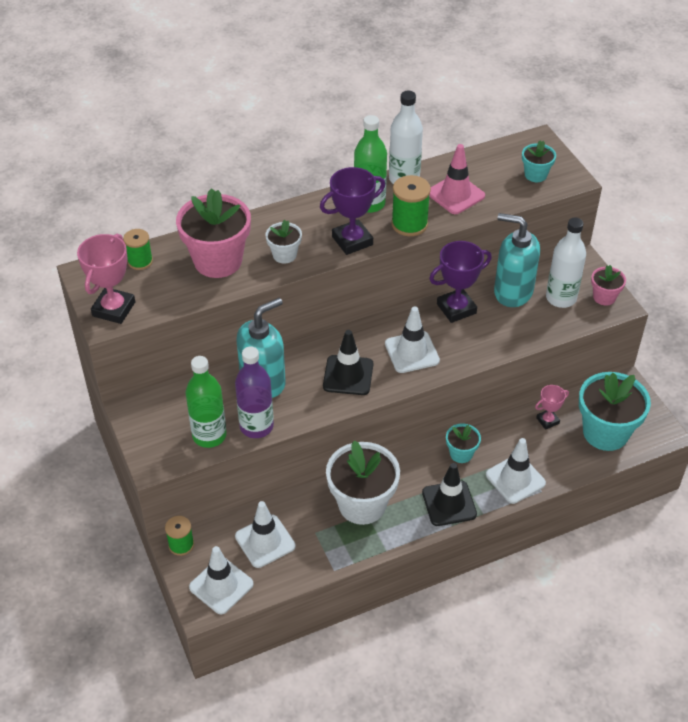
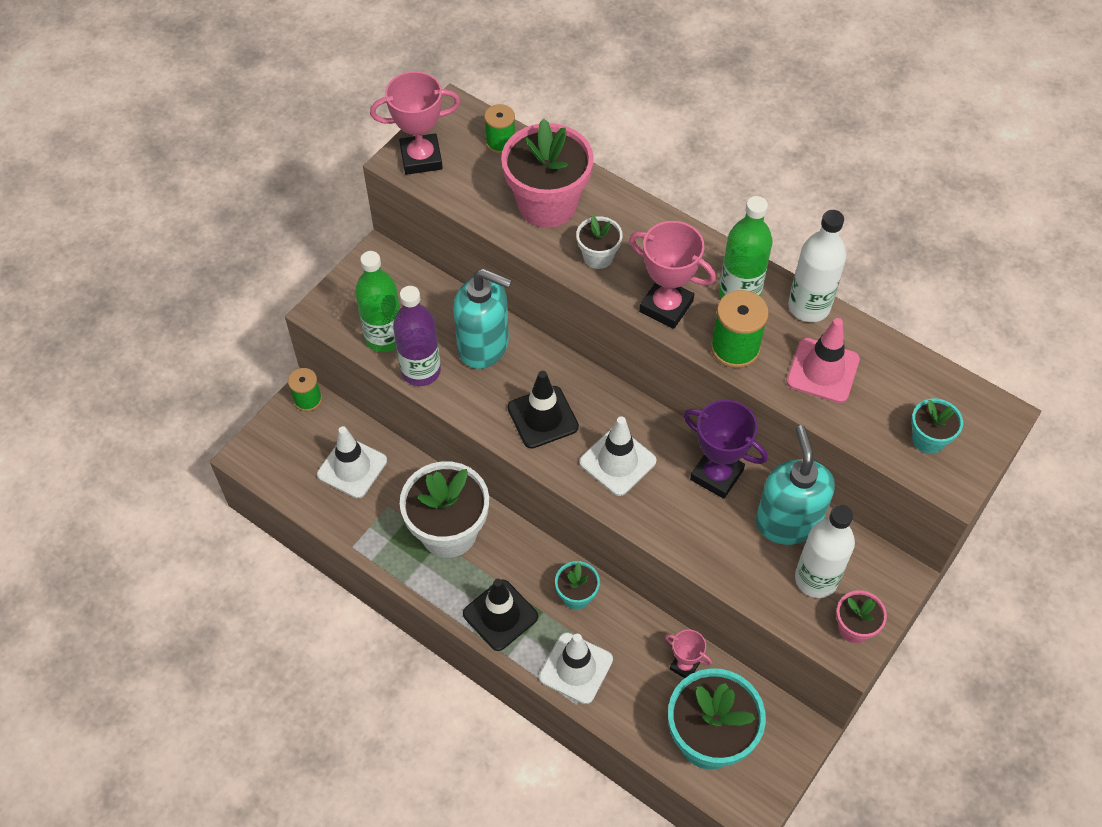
camera: 60 degrees right, 10 degrees up
white traffic cone [189,546,253,615] -> none
purple trophy [320,167,385,255] -> pink trophy [629,221,716,329]

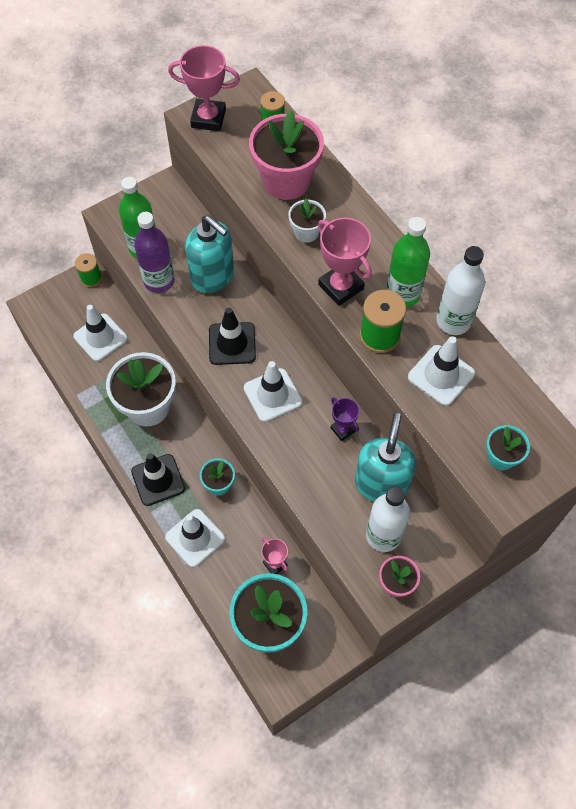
camera: 20 degrees right, 5 degrees up
purple trophy [683,400,768,499] -> purple trophy [331,397,359,441], size x0.58
pink traffic cone [787,318,860,403] -> white traffic cone [408,336,475,406]

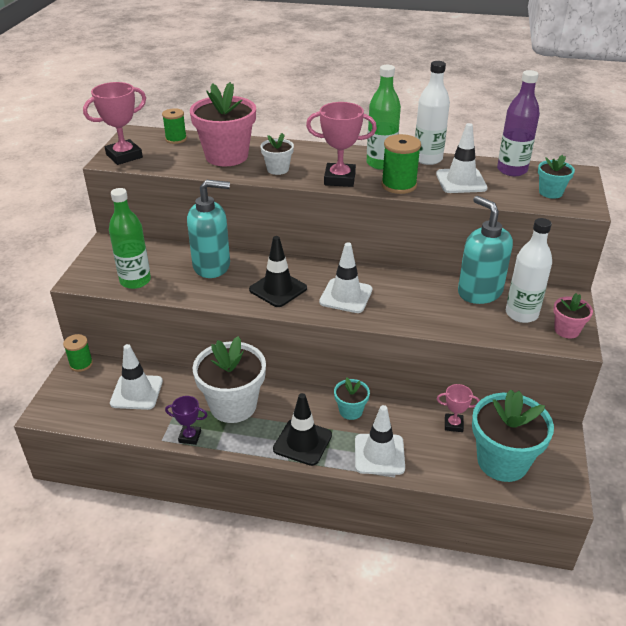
camera: 45 degrees left, 25 degrees down
purple bottle [134,212,175,293] -> purple bottle moved to [497,70,540,176]
purple trophy [331,397,359,441] -> purple trophy moved to [165,396,207,445]

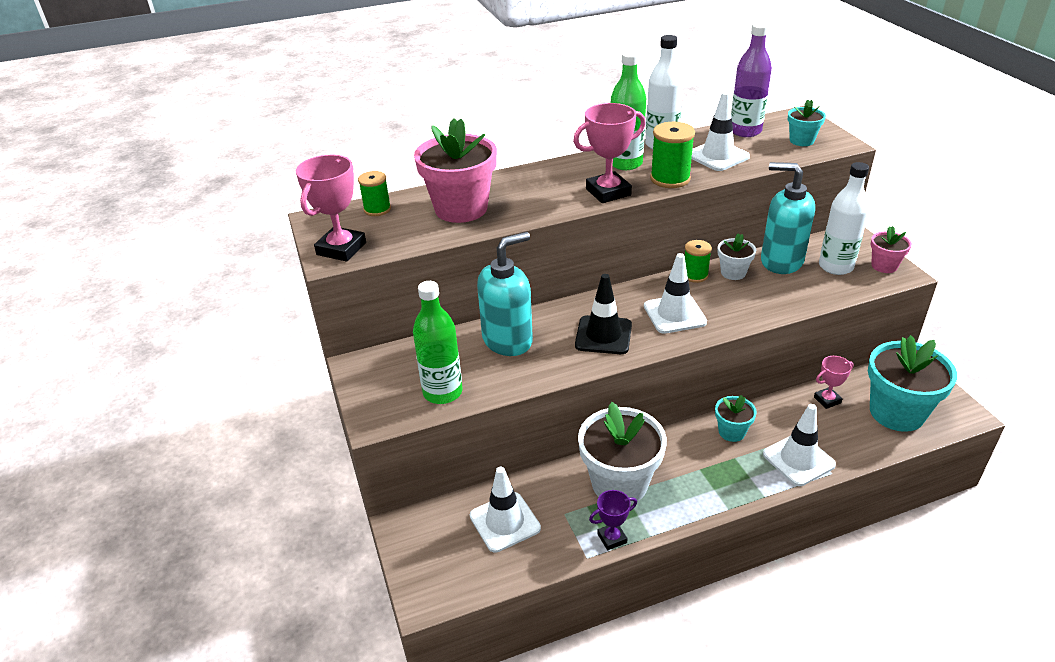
camera: 30 degrees left, 0 degrees up
green spool [63,334,93,372] -> green spool moved to [685,240,712,283]
white flower pot [260,133,294,175] -> white flower pot moved to [718,233,756,280]
black traffic cone [273,393,332,466] -> none

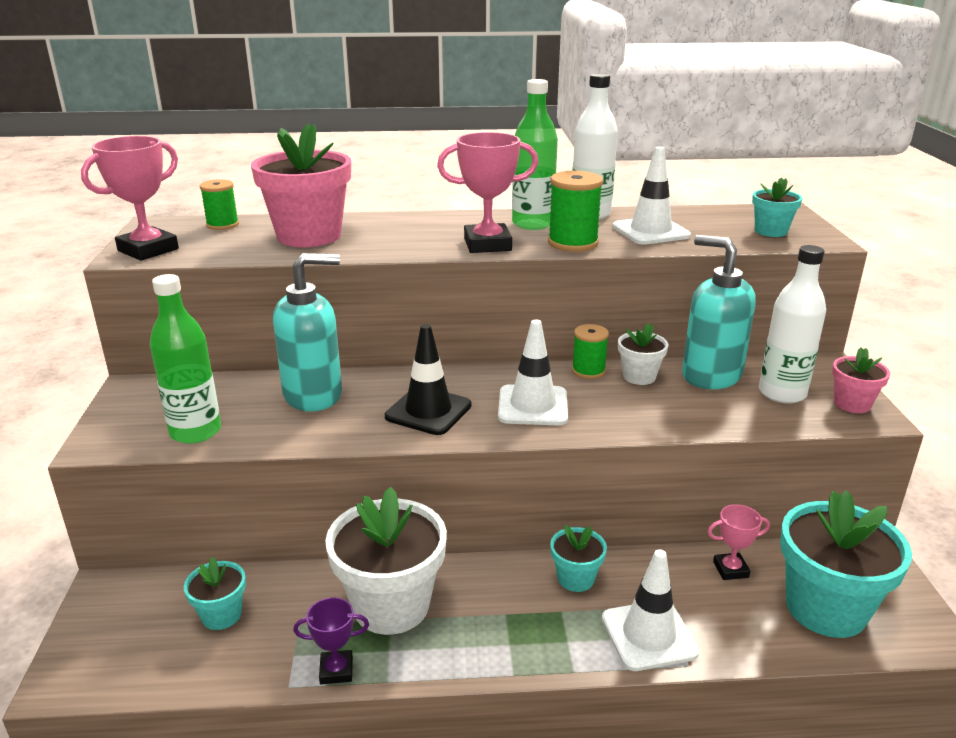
camera: 15 degrees right, 10 degrees down
white traffic cone [470,467,541,553] -> turquoise flower pot [184,557,246,630]
purple bottle [731,23,772,137] -> none

